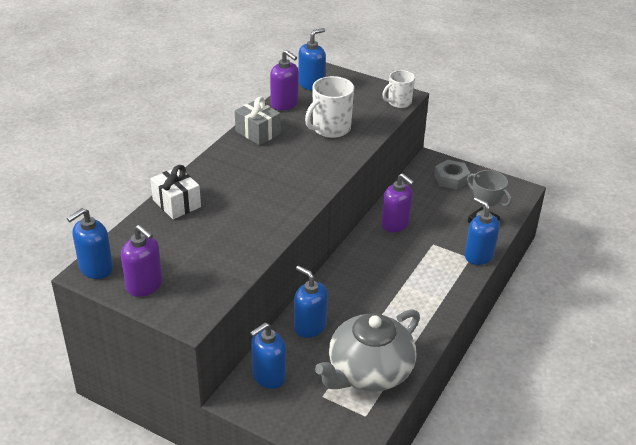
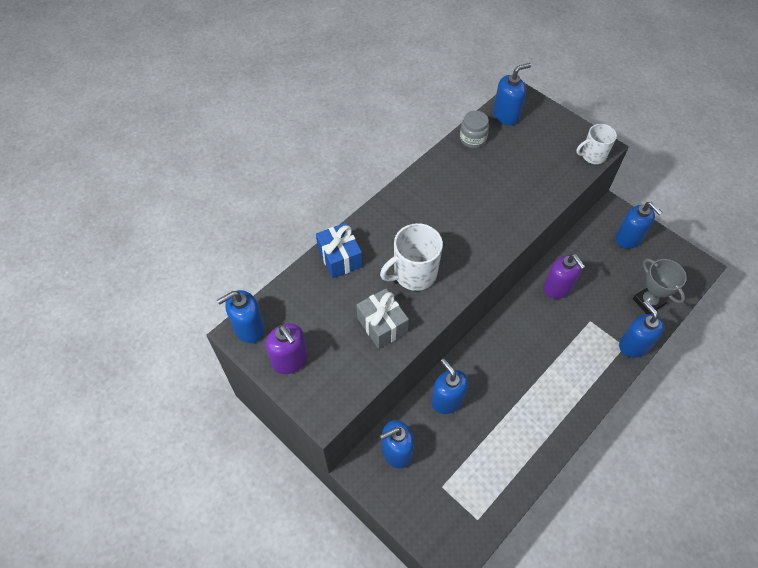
camera: 15 degrees right, 20 degrees up
white gift [150,165,201,219] -> blue gift [316,223,363,278]
grey gift [235,97,281,145] -> grey gift moved to [356,288,409,349]
purple soap dispenser [270,50,299,110] -> grey jar [460,111,489,148]
white mug [305,76,354,138] -> white mug moved to [380,223,443,291]
grey teapot [315,309,420,391] -> none
grey nut [434,160,470,190] -> blue soap dispenser [616,202,663,249]

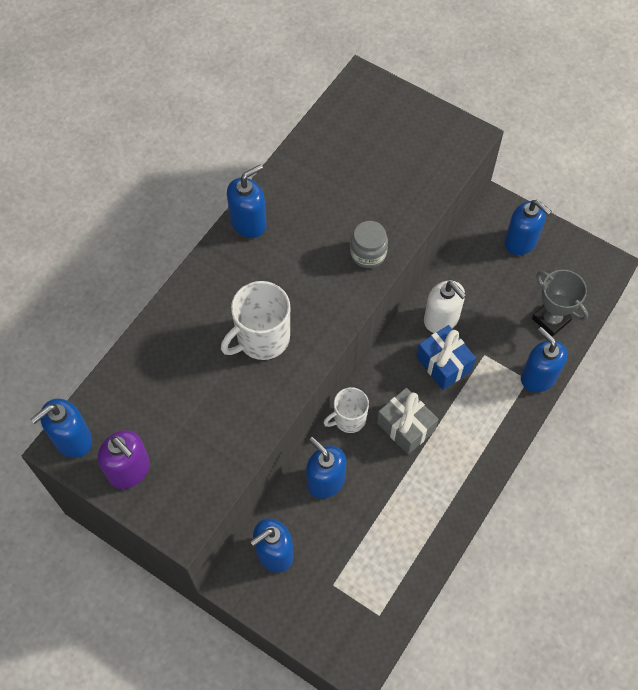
camera: 10 degrees left, 5 degrees up
blue gift [316,223,363,278] -> blue gift moved to [416,325,476,390]
grey gift [356,288,409,349] -> grey gift moved to [377,388,438,454]
grey jar [460,111,489,148] -> grey jar moved to [350,221,388,268]
blue soap dispenser [493,63,531,125] -> blue soap dispenser moved to [227,164,267,238]
purple soap dispenser [543,254,585,299] -> white soap dispenser [424,281,466,333]
white mug [576,124,617,164] -> white mug moved to [324,387,369,433]

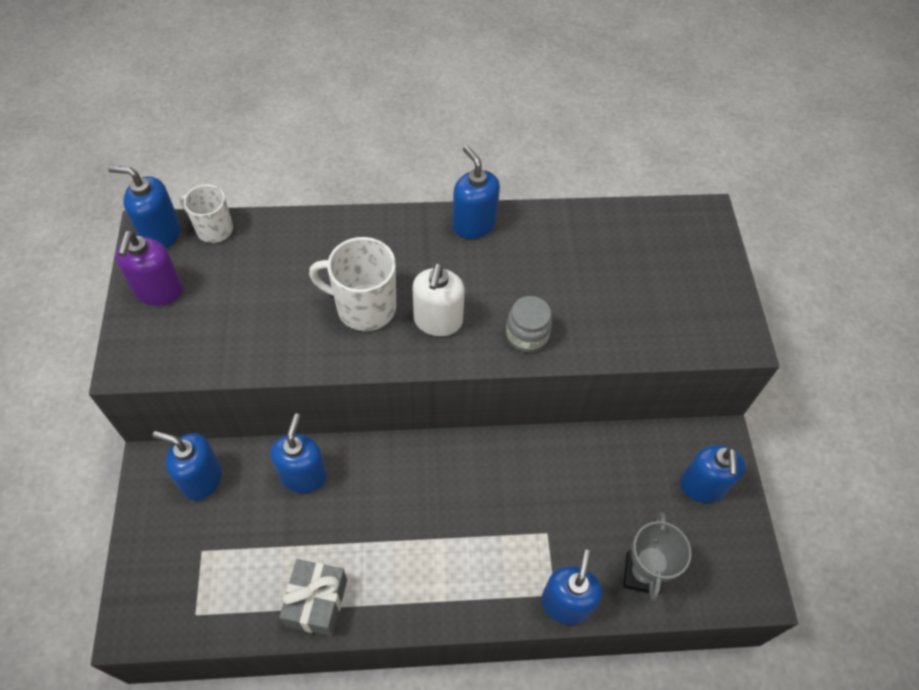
camera: 50 degrees right, 5 degrees down
blue soap dispenser [227,164,267,238] -> blue soap dispenser turned 135 degrees counterclockwise [452,146,500,239]
white mug [324,387,369,433] -> white mug moved to [180,184,233,243]
grey gift [377,388,438,454] -> grey gift moved to [279,559,347,636]
blue gift [416,325,476,390] -> none
white soap dispenser [424,281,466,333] -> white soap dispenser moved to [412,263,465,336]

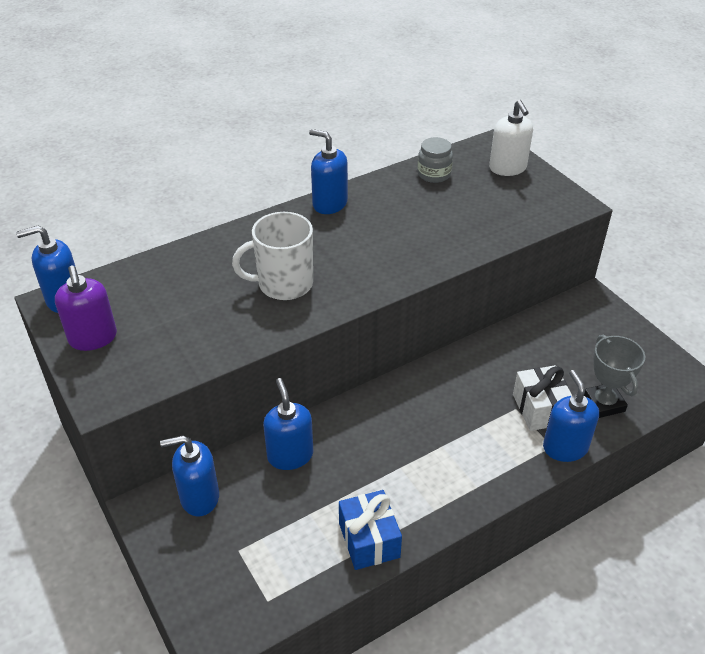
camera: 25 degrees left, 15 degrees down
white mug [180,184,233,243] -> none
grey gift [279,559,347,636] -> blue gift [339,490,402,570]
white soap dispenser [412,263,465,336] -> white soap dispenser moved to [489,100,533,176]
grey jar [506,296,552,353] -> grey jar moved to [418,137,453,183]
blue soap dispenser [680,445,745,503] -> none
none -> white gift [513,365,572,431]

